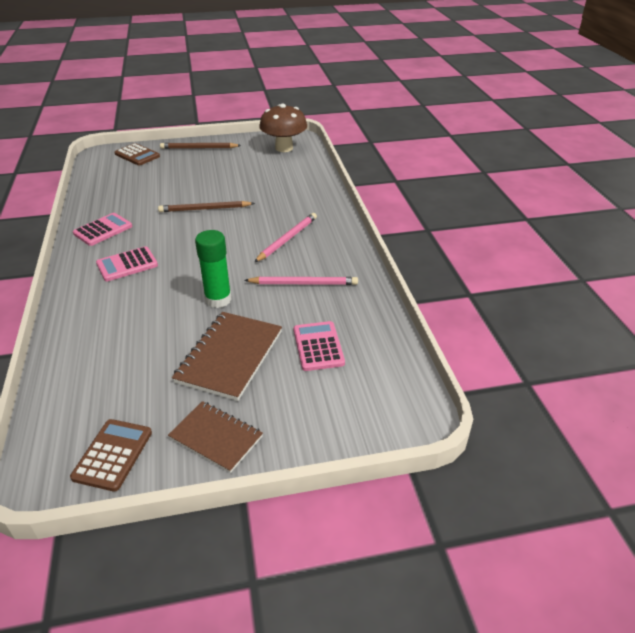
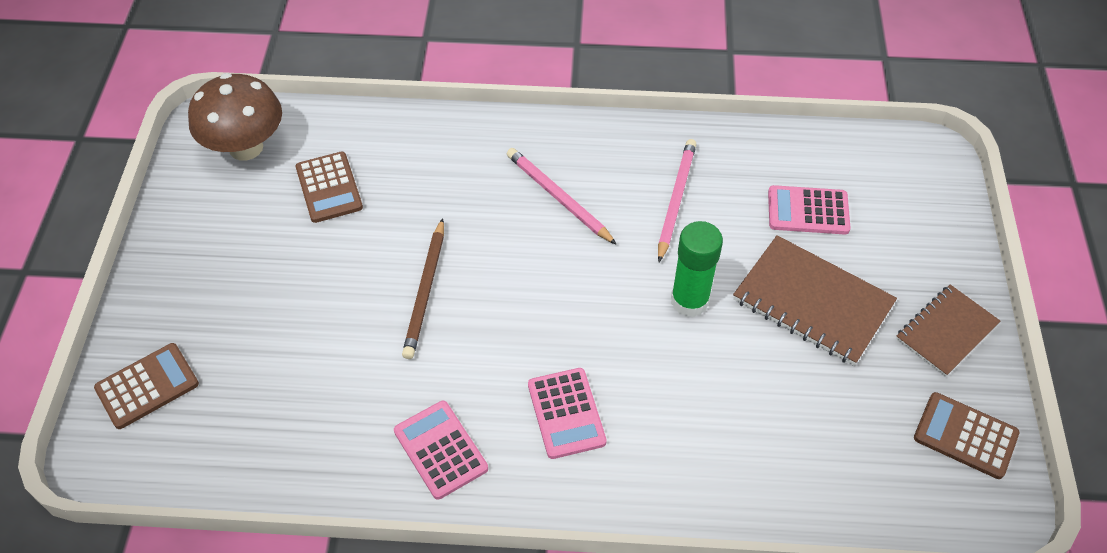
camera: 75 degrees left, 15 degrees up
brown pencil [160,143,241,149] -> none
none -> brown calculator [296,152,363,223]

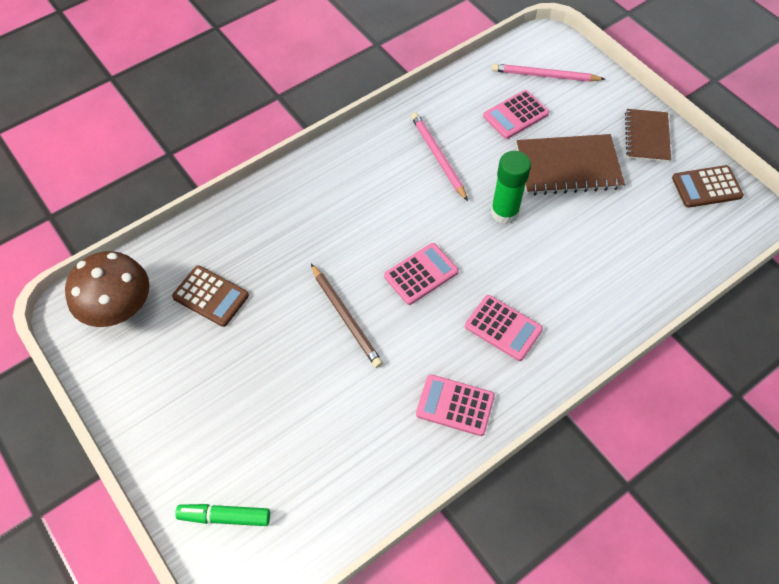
camera: 40 degrees left, 5 degrees up
brown calculator [94,343,199,429] -> green marker [175,504,270,526]
pink pencil [507,148,617,245] -> pink pencil moved to [492,64,605,82]
none -> pink calculator [384,243,459,305]

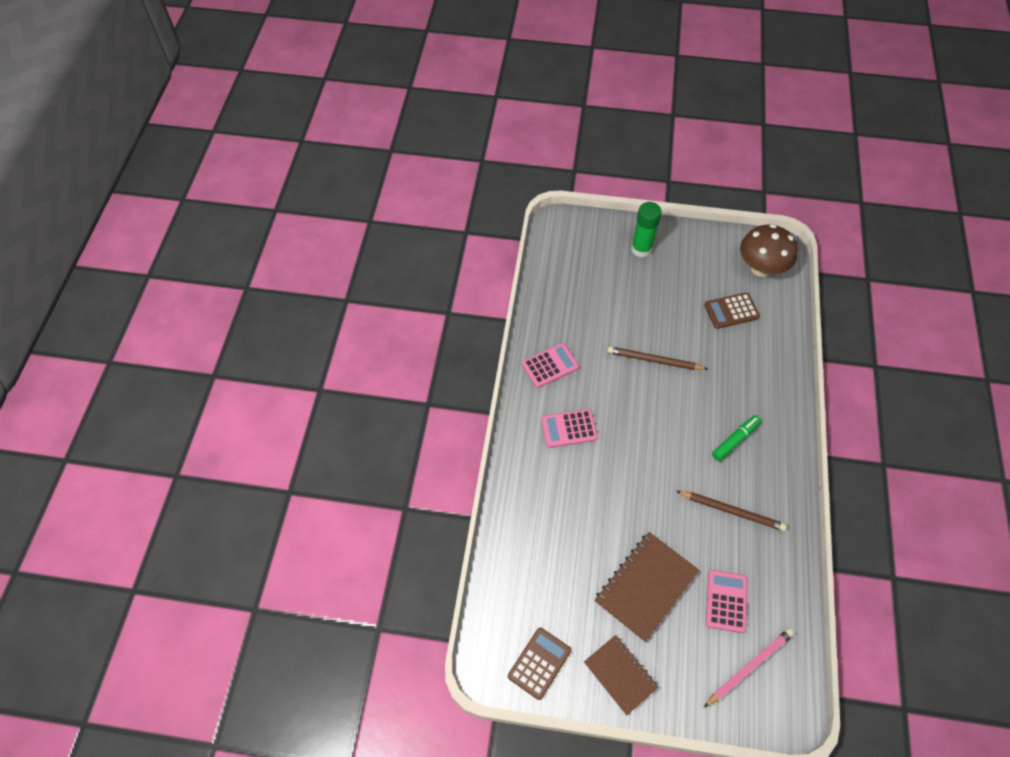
camera: 135 degrees right, 0 degrees up
green marker [175,504,270,526] -> green marker moved to [712,415,761,461]
pink calculator [384,243,459,305] -> none
pink pencil [411,113,468,201] -> brown pencil [676,491,787,531]
green glue stick [491,151,531,224] -> green glue stick moved to [631,202,662,257]

